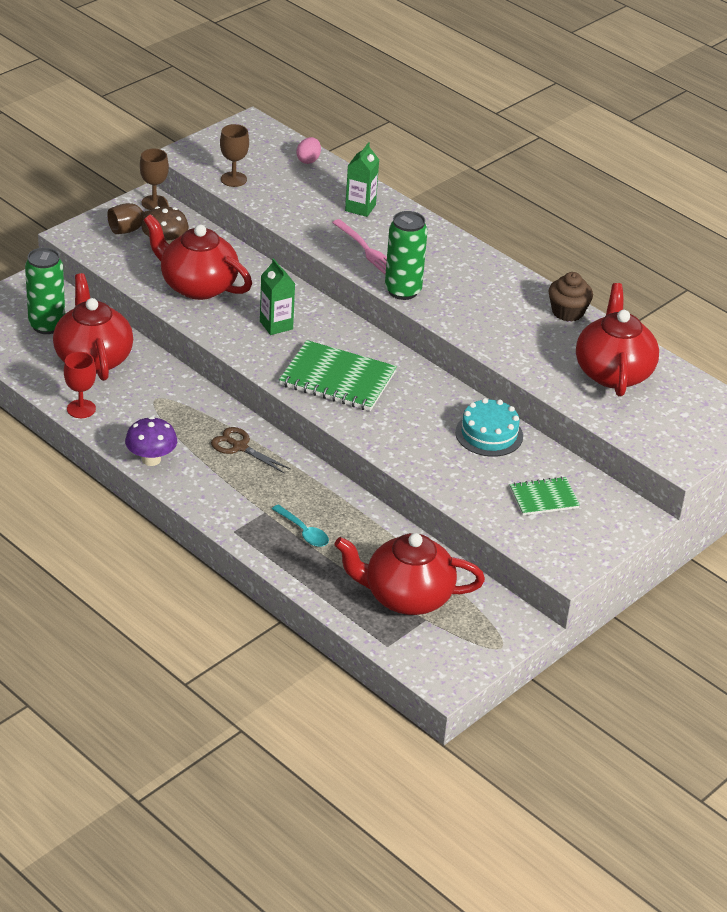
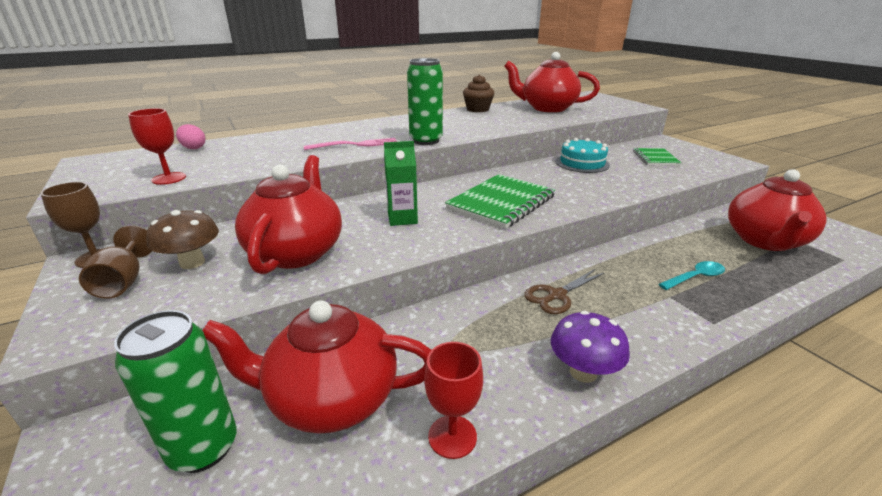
camera: 70 degrees left, 10 degrees down
red teapot [143,214,252,300] -> red teapot turned 135 degrees clockwise [235,155,342,274]
brown goblet [220,124,249,187] -> red goblet [128,108,186,185]
green carton [345,142,379,217] -> none

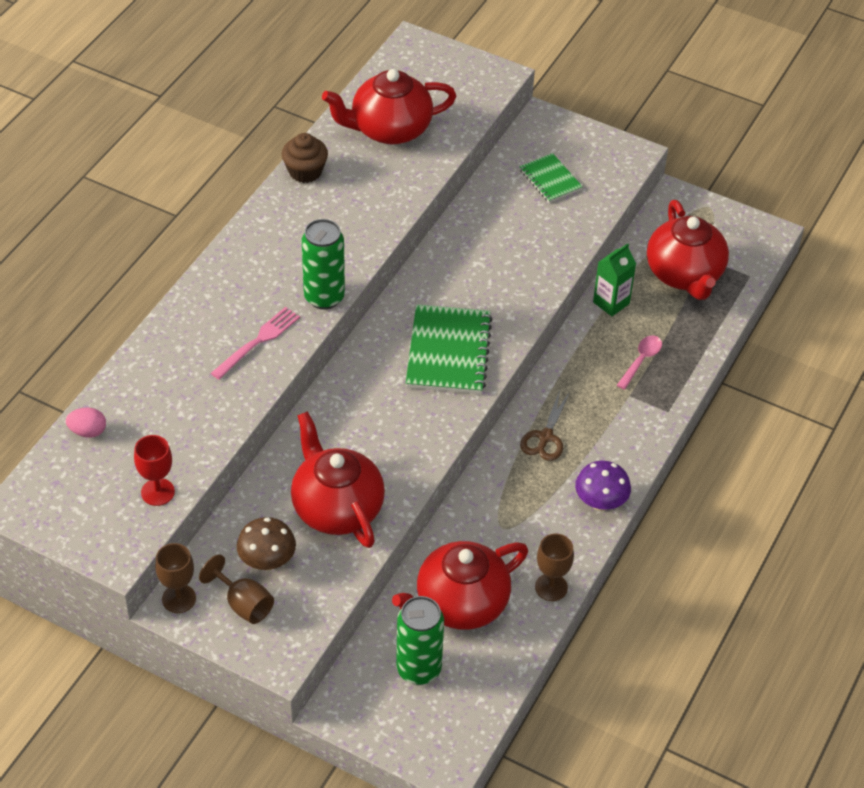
camera: 35 degrees left, 20 degrees up
green carton [384,141,418,226] -> green carton moved to [593,243,636,316]
red goblet [424,342,483,459] -> brown goblet [535,533,574,601]
turquoise cake [556,138,610,173] -> none
turquoise spoon [659,261,725,290] -> pink spoon [617,336,662,390]

